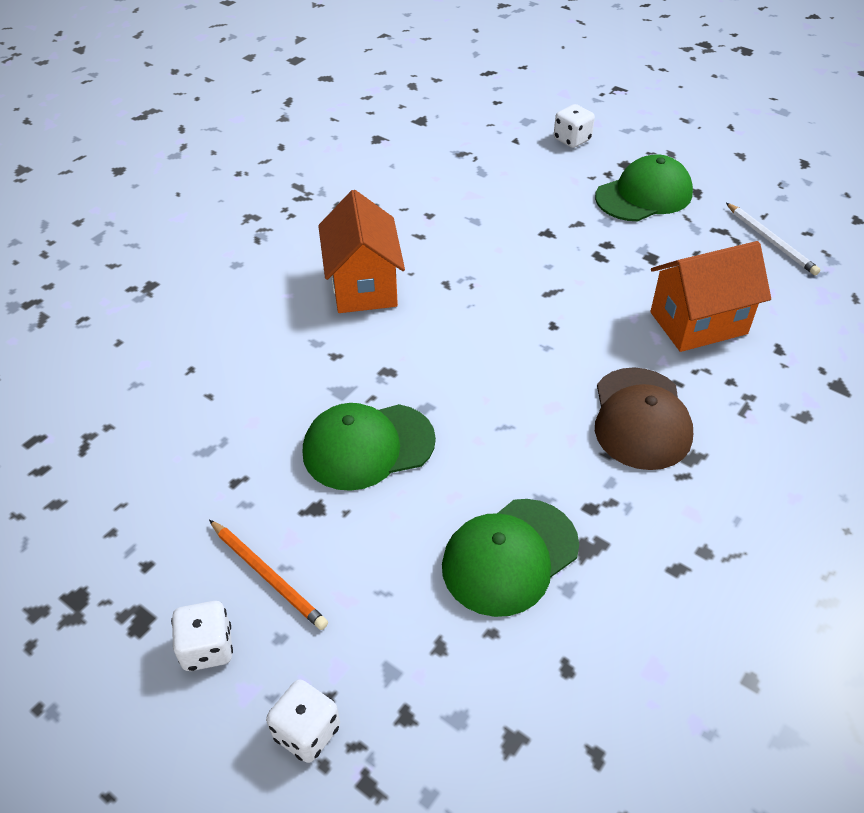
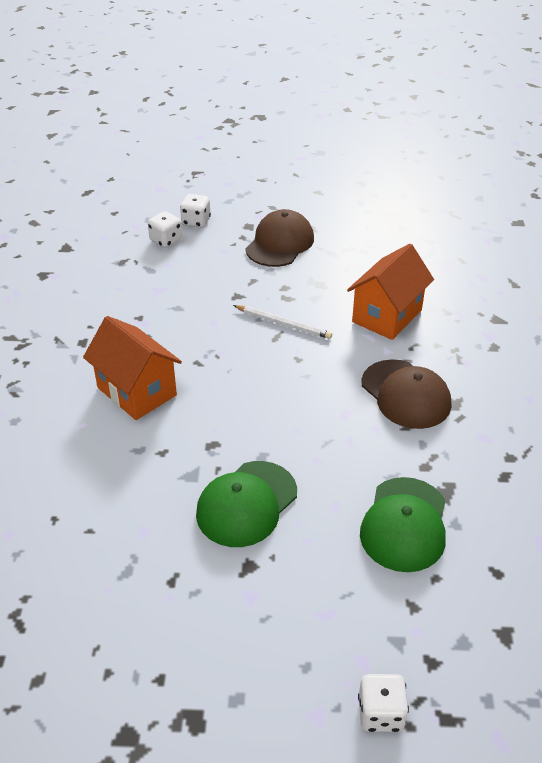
camera: 35 degrees left, 5 degrees down
white dice [171,601,233,671] -> white dice moved to [148,211,182,248]
orange pencil [209,520,328,630] -> none
green cap [595,154,693,221] -> brown cap [246,209,314,267]
white pencil [726,203,821,275] -> white pencil moved to [233,305,332,339]

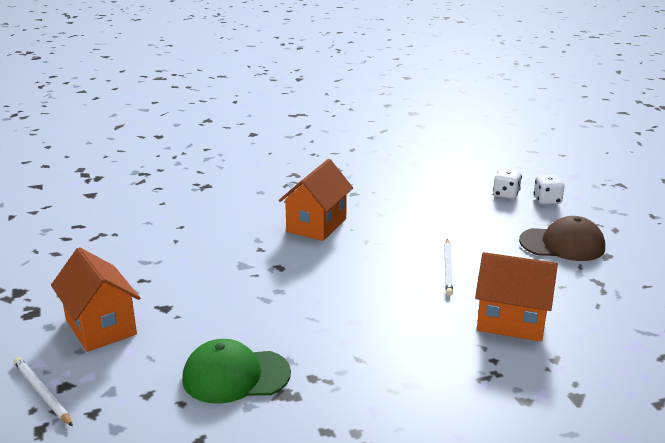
camera: 70 degrees right, 15 degrees down
green cap [196,461,297,547] -> none
white dice [358,674,409,732] -> white pencil [14,357,73,426]
brown cap [362,359,451,429] -> none
none -> orange house [51,247,140,352]

